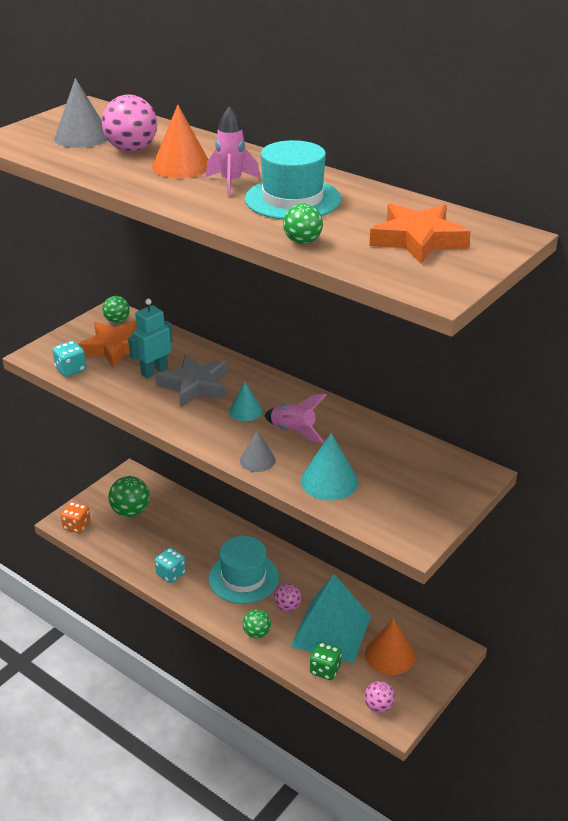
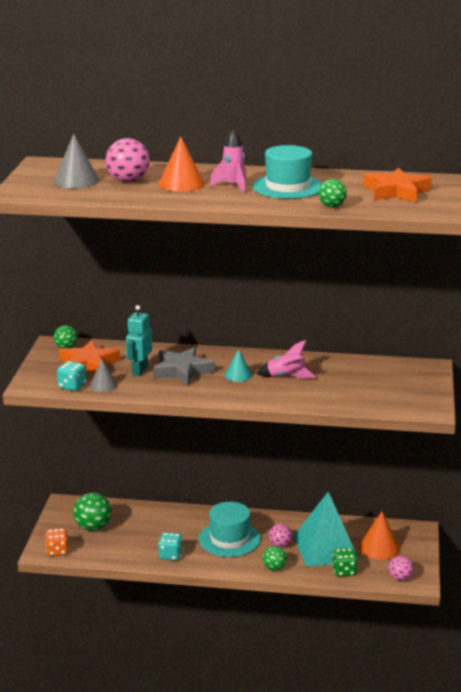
camera: 30 degrees left, 10 degrees down
grey cone [240,430,276,472] -> grey cone moved to [89,359,117,392]
turquoise cone [301,433,358,501] -> none

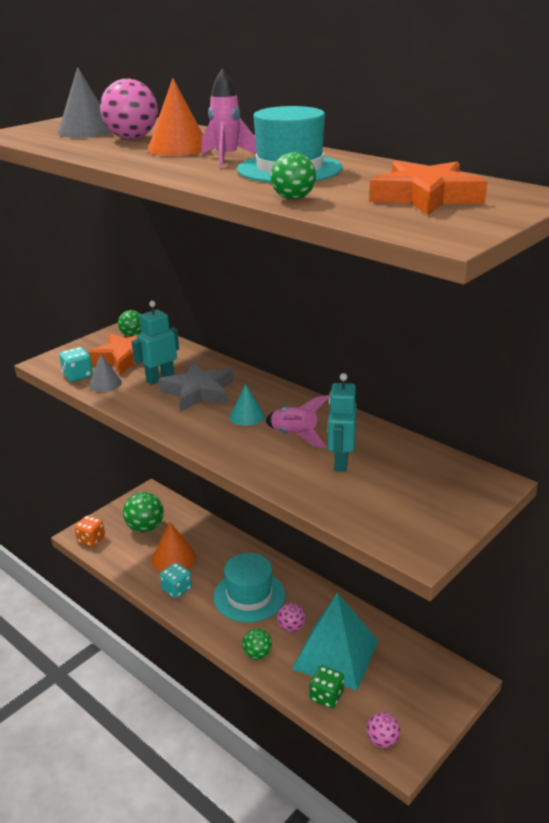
camera: 35 degrees right, 5 degrees up
orange cone [359,512,400,560] -> orange cone moved to [152,521,196,572]
none -> turquoise robot [328,373,357,472]

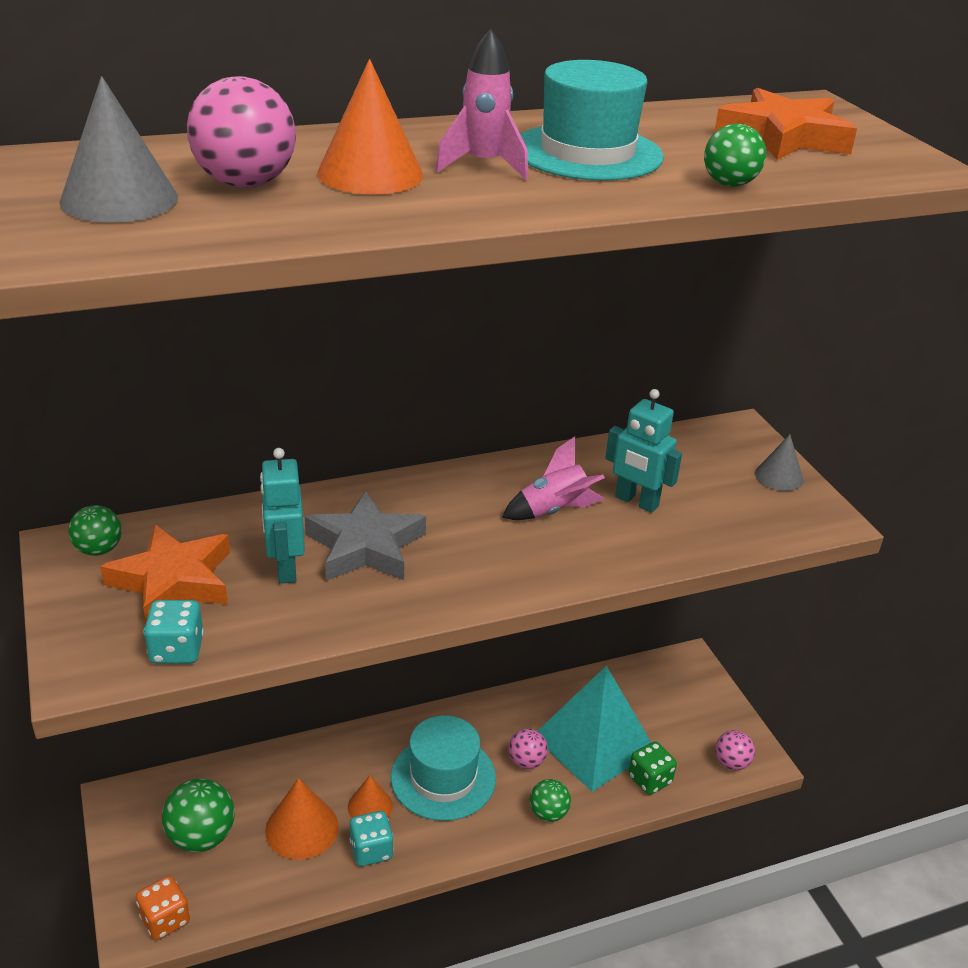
camera: 65 degrees left, 5 degrees up
grey cone [89,353,122,392] -> grey cone moved to [755,435,804,491]
turquoise cone [230,384,265,426] -> none
none -> orange cone [348,776,393,818]

